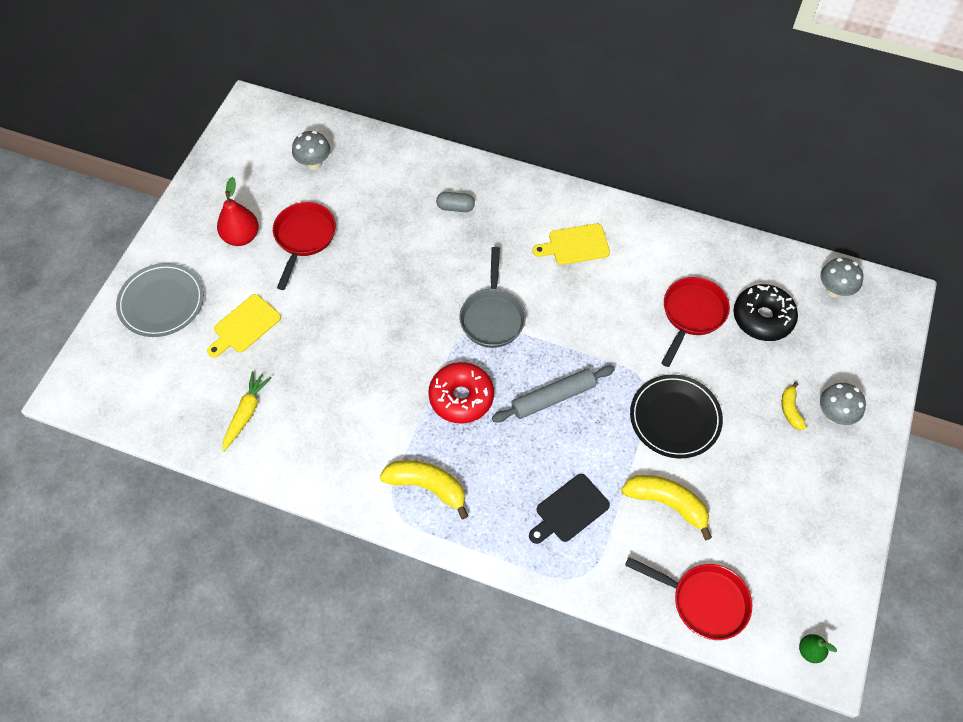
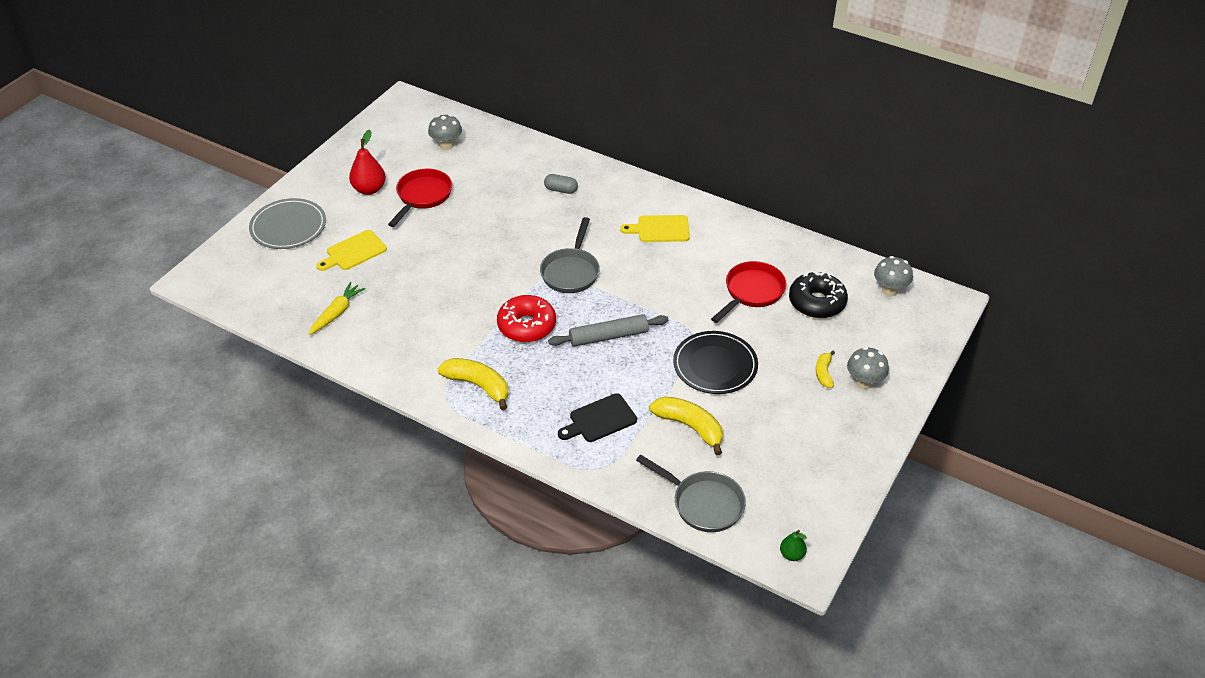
camera: 10 degrees right, 15 degrees down
red pan [625,557,752,640] -> grey pan [636,454,746,532]

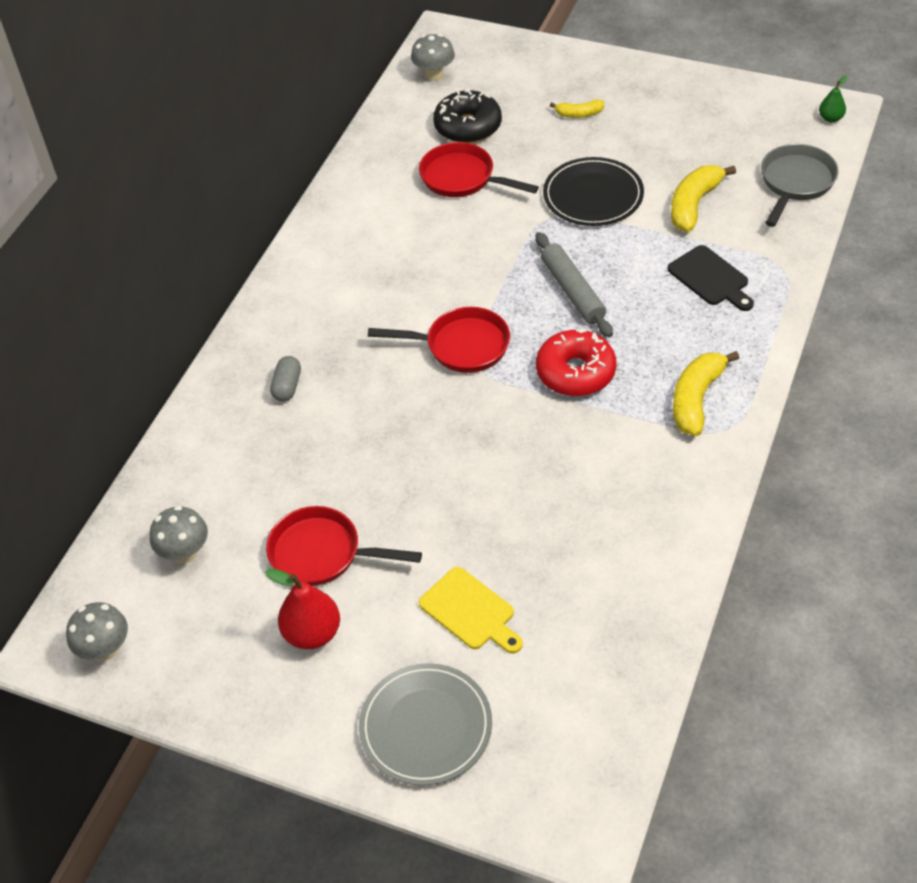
camera: 95 degrees left, 5 degrees up
yellow carrot [309,282,366,335] -> none
grey pan [540,217,600,293] -> red pan [368,307,510,373]
yellow cutting board [620,215,690,242] -> none
grey mushroom [847,347,889,389] -> grey mushroom moved to [66,602,128,661]

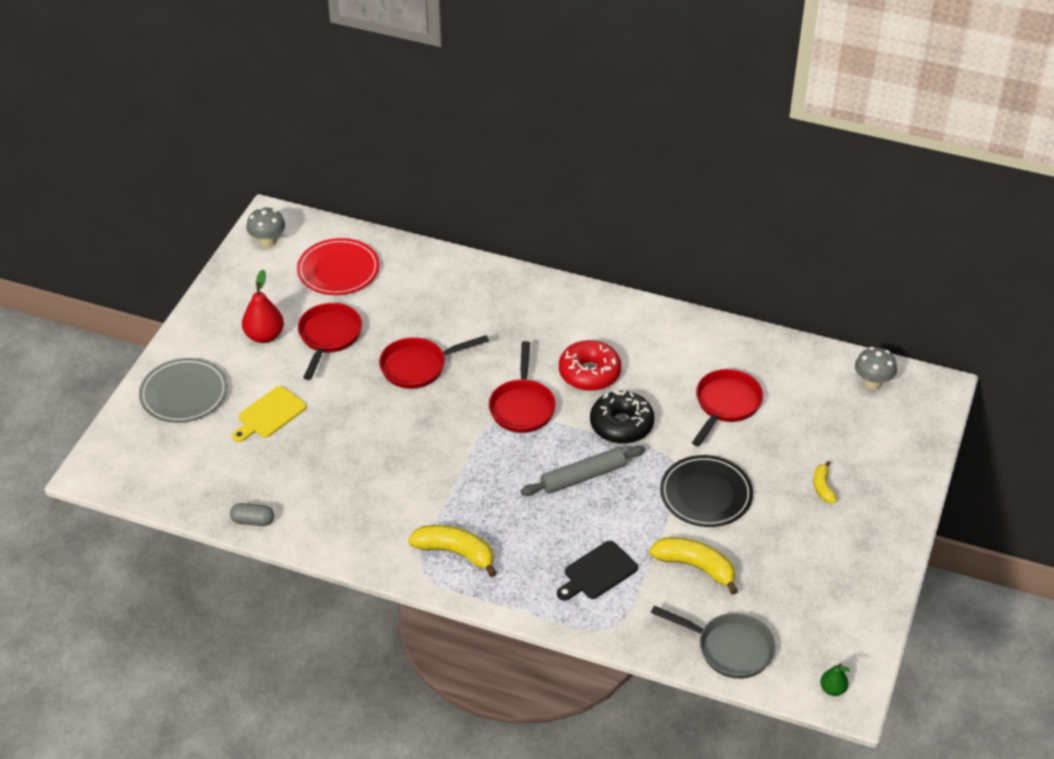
camera: 85 degrees right, 5 degrees down
grey mushroom [150,506,208,563] -> red plate [297,238,380,295]
grey capsule [270,356,301,402] -> grey capsule moved to [230,503,274,526]
black donut [433,89,502,143] -> black donut moved to [590,390,654,444]
red donut [536,329,616,396] -> red donut moved to [559,340,621,391]
none -> red pan [379,335,489,389]

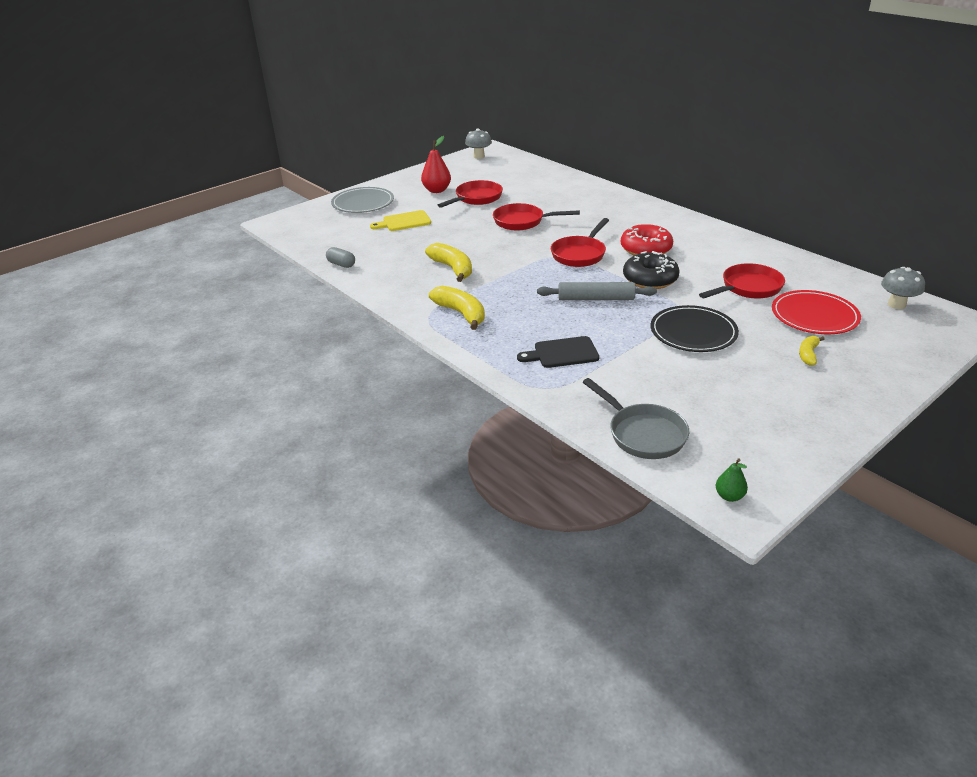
camera: 30 degrees right, 10 degrees down
red plate [297,238,380,295] -> red plate moved to [772,290,861,334]
yellow banana [649,537,738,595] -> yellow banana moved to [425,243,472,282]

